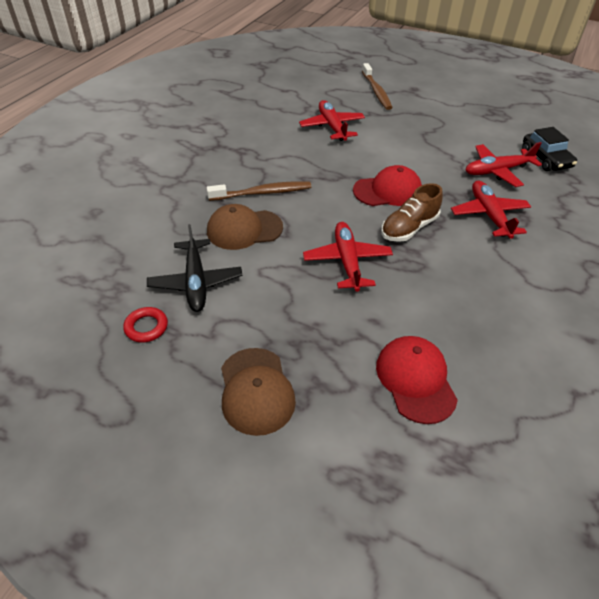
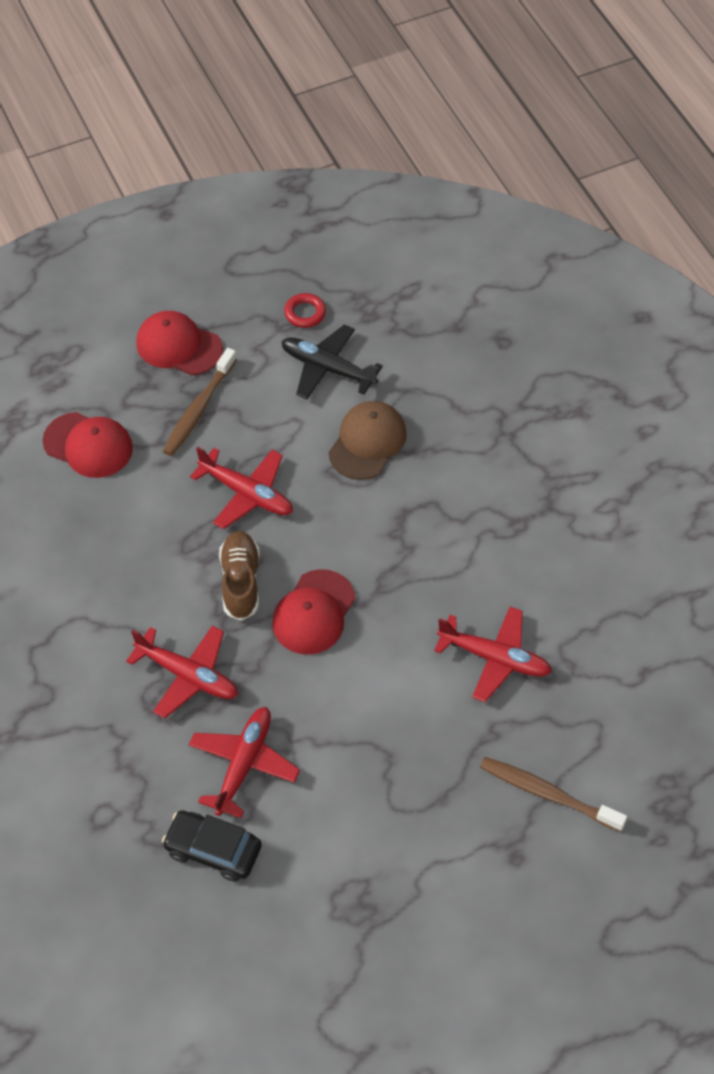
camera: 130 degrees right, 10 degrees up
brown toothbrush [207,181,311,201] -> brown toothbrush moved to [163,348,237,456]
brown cap [221,348,296,436] -> red cap [136,311,223,375]

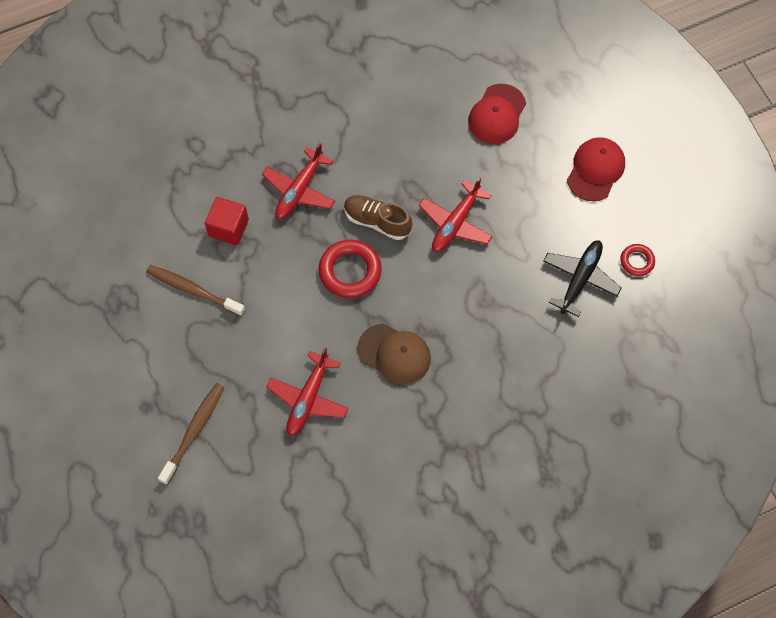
camera: 90 degrees right, 10 degrees up
black car [162,810,262,882] -> none
brown toothbrush [163,348,237,456] -> brown toothbrush moved to [146,265,245,316]
red plane [189,707,300,818] -> red cube [205,197,249,246]
brown shoe [219,531,260,621] -> brown shoe turned 150 degrees counterclockwise [344,195,412,240]
red cap [272,569,356,655] -> red ring [318,239,382,298]
brown cap [328,401,407,480] -> brown cap moved to [357,324,431,385]

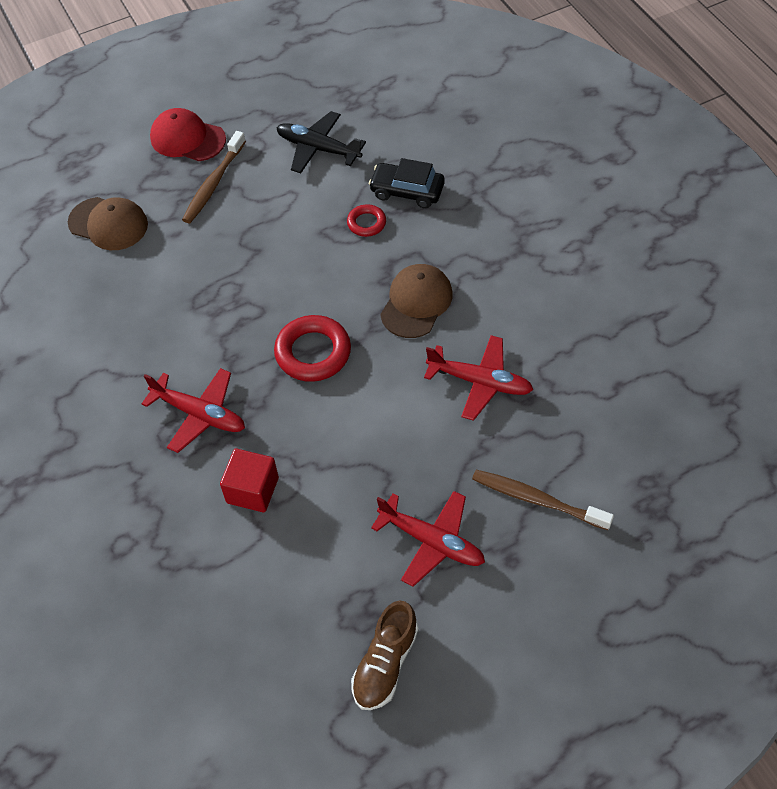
camera: 90 degrees left, 10 degrees down
brown toothbrush [146,265,245,316] -> brown toothbrush moved to [182,131,246,223]
brown shoe [344,195,412,240] -> brown shoe moved to [351,601,419,710]
red plane [419,177,493,252] -> red plane moved to [371,491,485,587]
red cap [468,84,526,144] -> brown cap [68,197,148,250]
red ring [620,244,655,276] -> red ring moved to [347,204,386,237]
none -> black car [369,158,445,208]

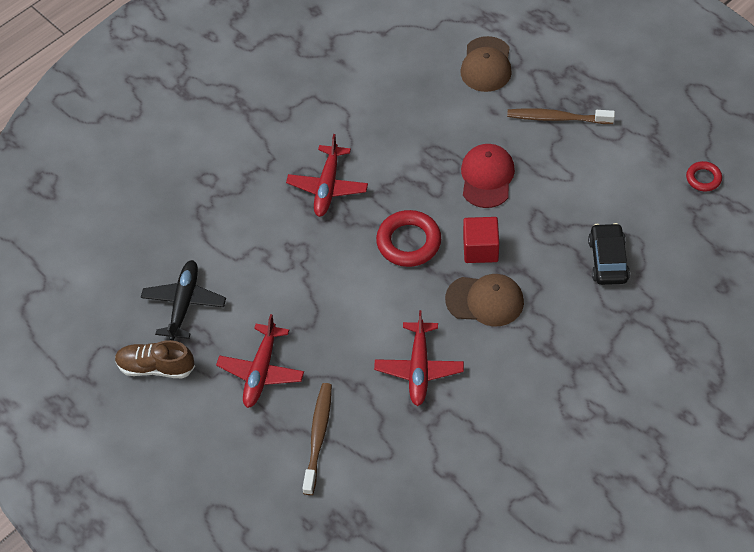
camera: 75 degrees right, 0 degrees up
red cap [150,108,226,161] -> red cap moved to [461,144,515,208]
red cube [220,449,279,512] -> red cube moved to [463,217,499,263]
black plane [277,111,366,173] -> black plane moved to [141,260,226,341]
red ring [347,204,386,237] -> red ring moved to [686,161,722,192]

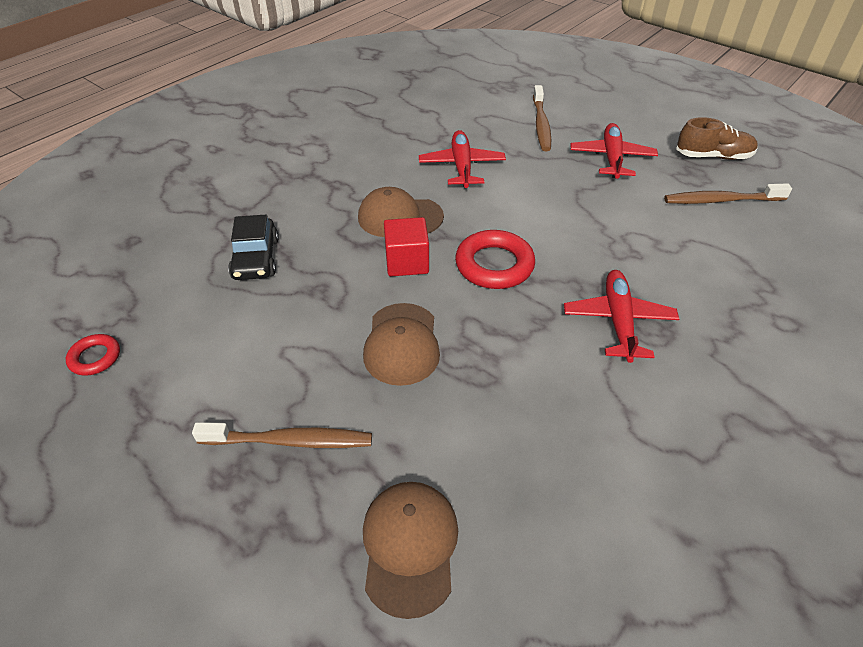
camera: 170 degrees right, 10 degrees down
black plane [141,260,226,341] -> brown toothbrush [664,183,792,204]
red cap [461,144,515,208] -> brown cap [363,303,440,386]

